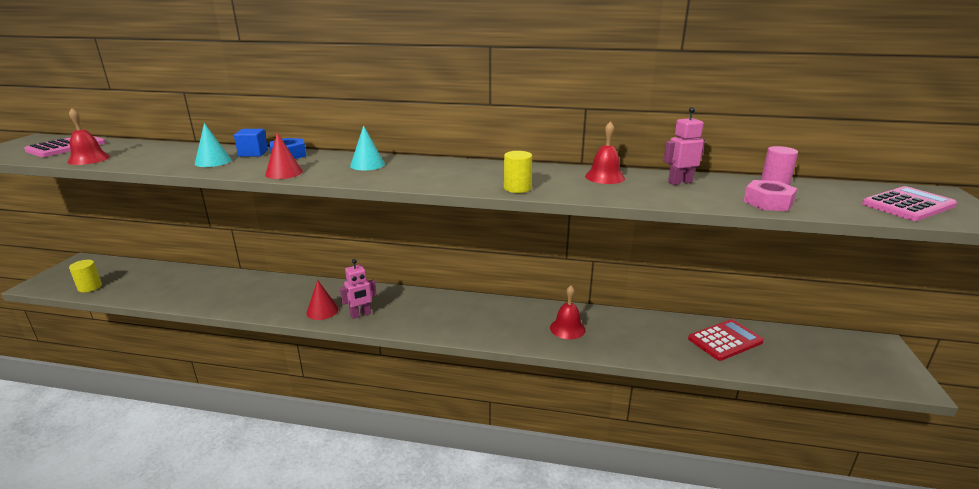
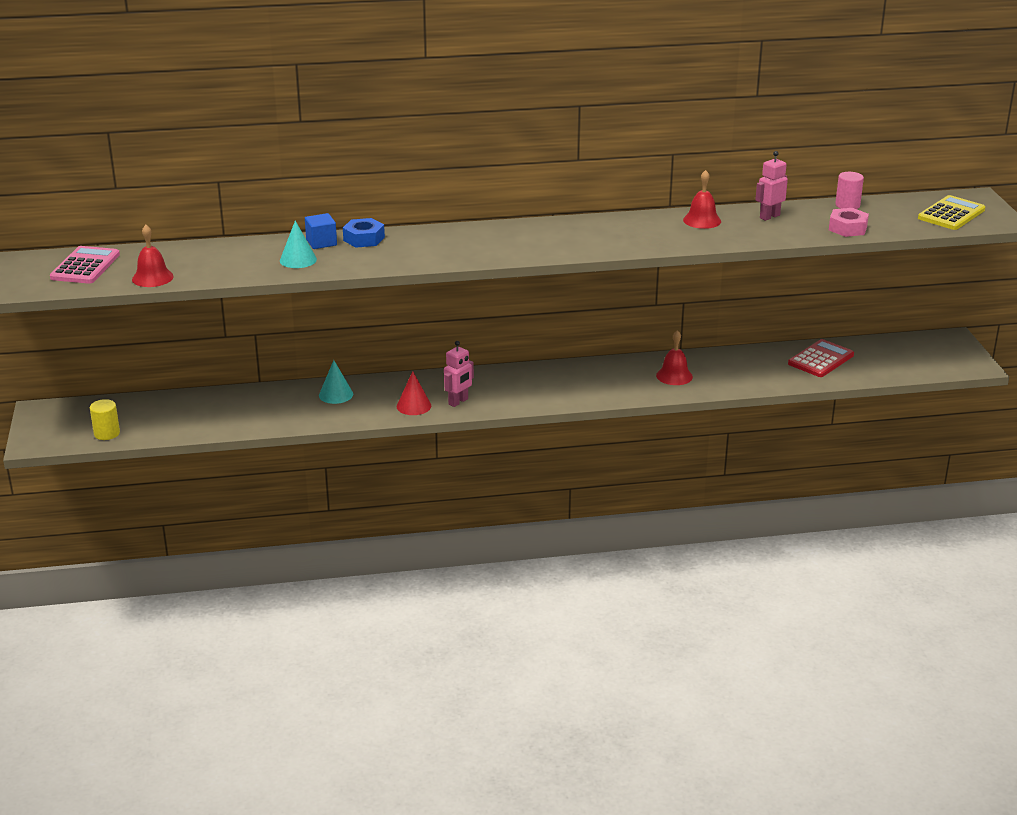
camera: 20 degrees left, 5 degrees up
red cone [265,132,303,179] -> none
turquoise cone [350,125,385,170] -> turquoise cone moved to [319,360,353,404]
yellow cylinder [504,151,532,193] -> none
pink calculator [862,186,957,221] -> yellow calculator [918,195,985,230]

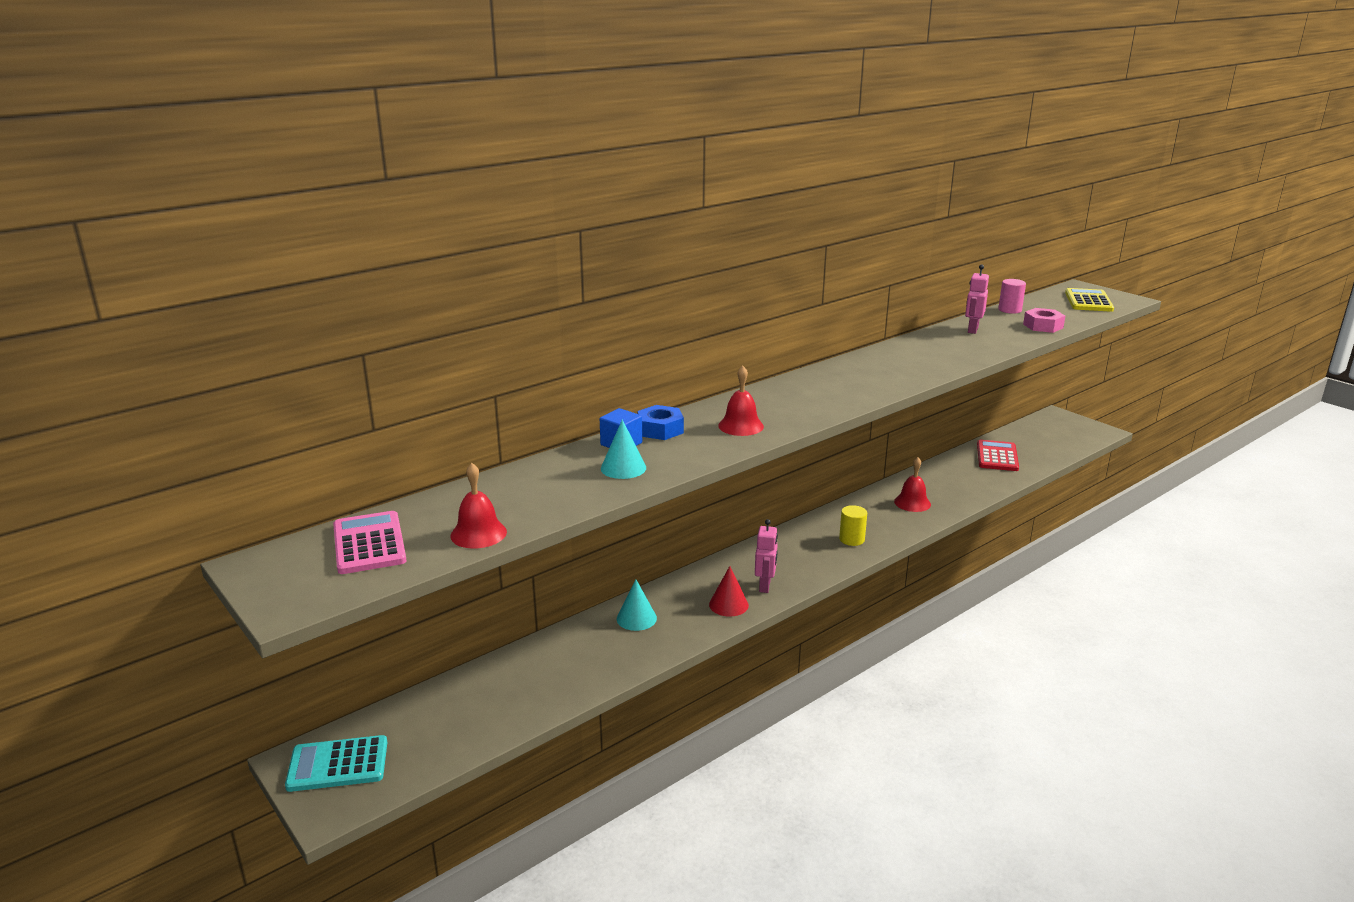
camera: 30 degrees left, 5 degrees down
yellow cylinder [90,399,120,440] -> yellow cylinder moved to [839,505,867,546]
red bell [683,170,721,229] -> red bell moved to [718,366,764,436]
none -> turquoise calculator [285,735,387,792]

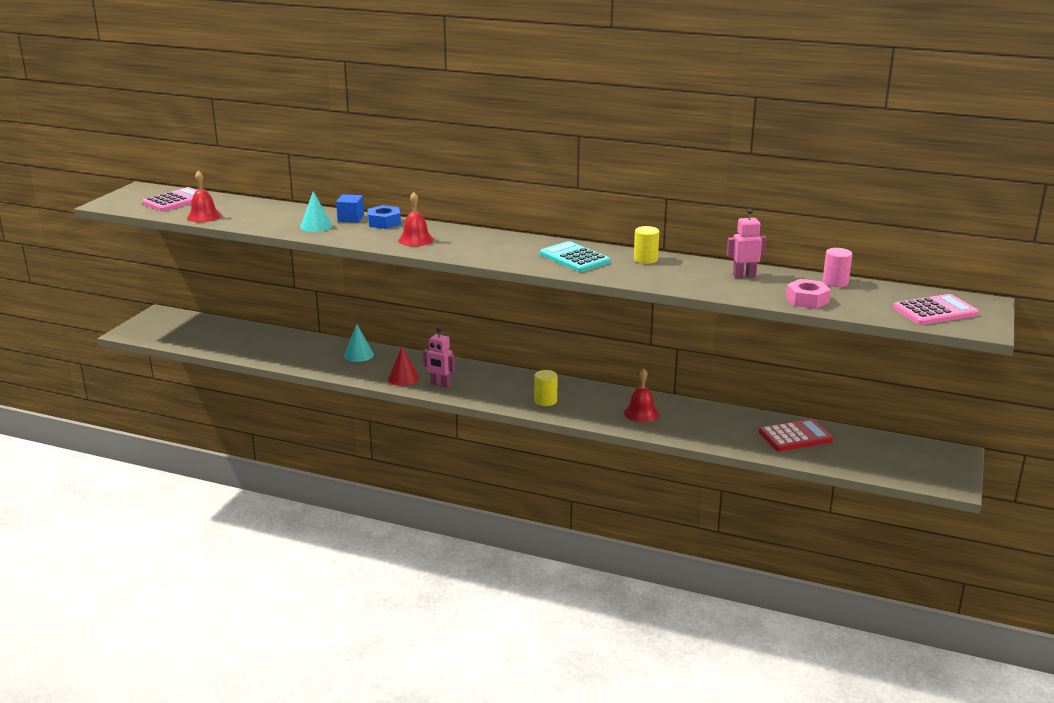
camera: 60 degrees right, 0 degrees up
turquoise calculator [285,735,387,792] -> turquoise calculator moved to [540,241,610,272]
pink robot [755,519,778,593] -> pink robot turned 45 degrees clockwise [423,328,455,388]
yellow calculator [1065,288,1114,312] -> pink calculator [893,294,979,325]
none -> yellow cylinder [634,226,659,264]

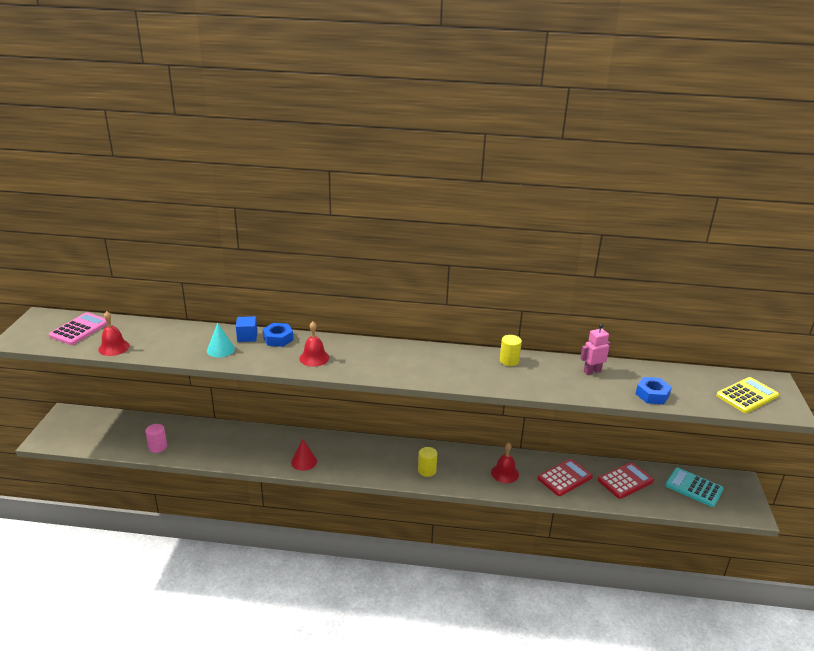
camera: 15 degrees left, 5 degrees up
turquoise cone [344,324,374,362] -> none
pink robot [423,328,455,388] -> none
turquoise calculator [540,241,610,272] -> turquoise calculator moved to [665,468,724,507]
pink nut [786,279,831,309] -> blue nut [636,377,672,405]
pink cylinder [823,248,852,287] -> pink cylinder moved to [145,424,167,453]
pink calculator [893,294,979,325] -> yellow calculator [716,377,779,413]
none -> red calculator [537,459,593,496]

